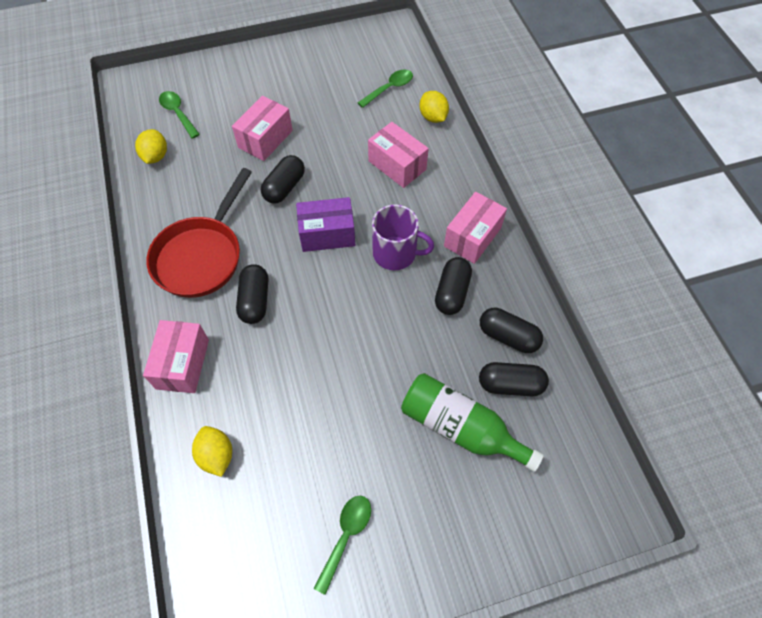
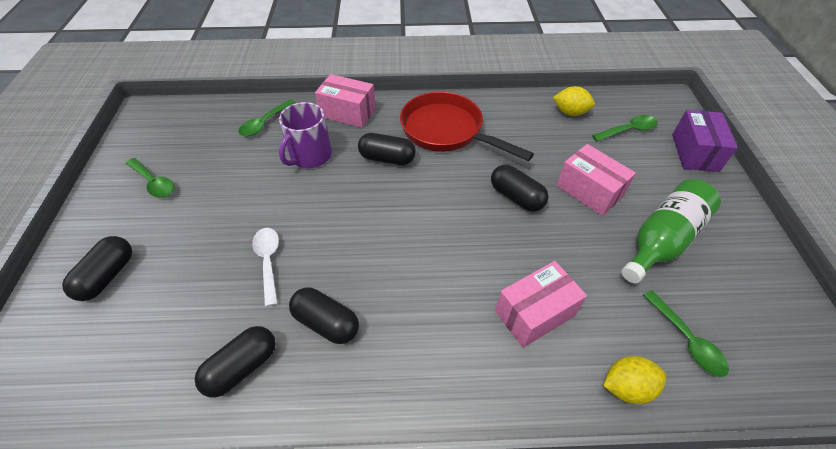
camera: 105 degrees right, 10 degrees down
yellow lemon [192,426,232,477] -> green spoon [238,99,296,136]
purple box [296,197,355,252] -> purple box moved to [672,110,738,172]
purple mug [372,204,434,270] -> purple mug moved to [279,102,332,168]
green bottle [401,373,544,472] -> green bottle moved to [621,179,721,283]
pink box [444,192,507,264] -> none
black capsule [479,362,549,396] -> black capsule moved to [62,236,132,301]
none -> white spoon [252,228,279,307]

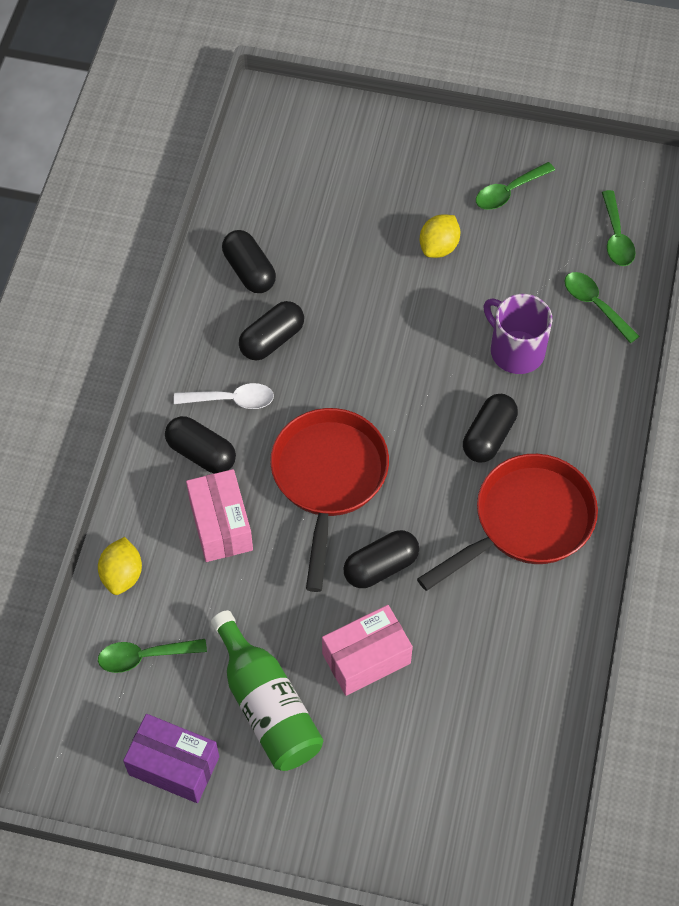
camera: 105 degrees right, 10 degrees up
black capsule [62,236,132,301] -> black capsule moved to [165,416,236,474]
white spoon [252,228,279,307] -> white spoon moved to [174,383,274,409]
pink box [315,74,376,128] -> none
yellow lemon [553,86,595,116] -> yellow lemon moved to [420,214,460,258]
green spoon [592,115,658,141] -> green spoon moved to [602,190,636,266]
purple box [672,110,738,172] -> purple box moved to [123,714,219,803]
none -> red pan [270,408,389,592]

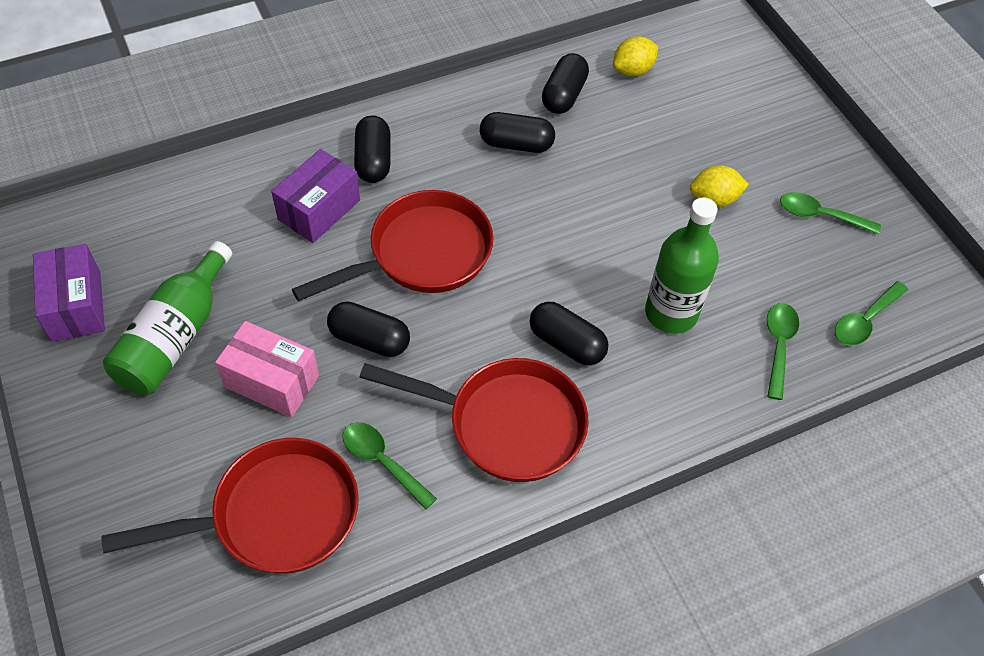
camera: 50 degrees right, 5 degrees down
yellow lemon [98,537,142,595] -> yellow lemon moved to [613,36,658,76]
green spoon [98,639,207,673] -> green spoon moved to [342,422,437,510]
white spoon [174,383,274,409] -> none
pink box [186,469,253,562] -> purple box [271,149,360,243]
black capsule [463,394,518,463] -> black capsule turned 45 degrees clockwise [530,302,609,366]
purple mug [484,294,553,374] -> green bottle [645,197,719,334]
none -> red pan [101,438,359,574]

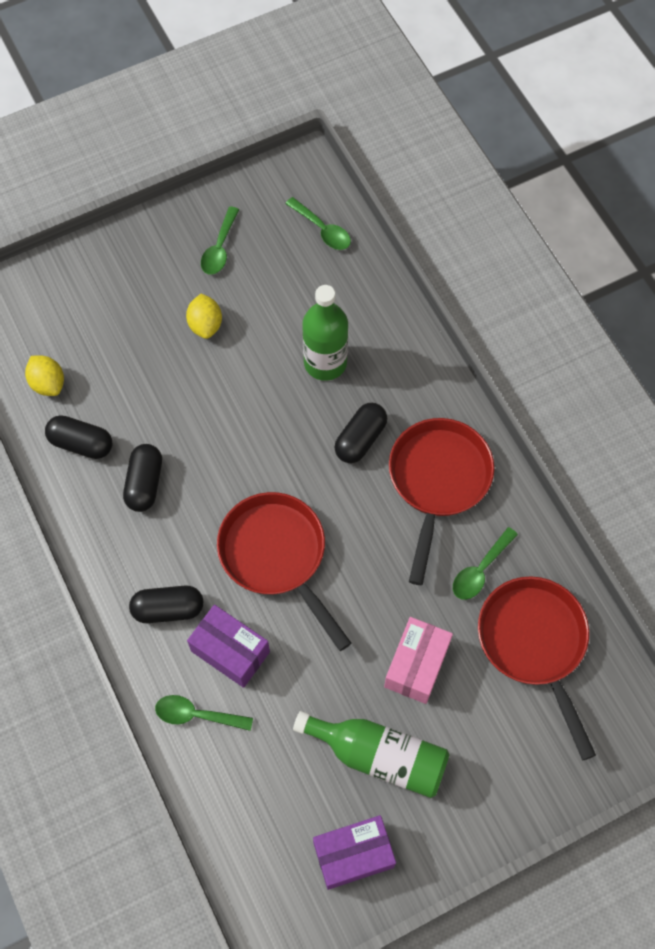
camera: 90 degrees left, 10 degrees up
black capsule [327,301,410,357] -> none
green spoon [767,303,799,400] -> green spoon moved to [155,695,253,731]

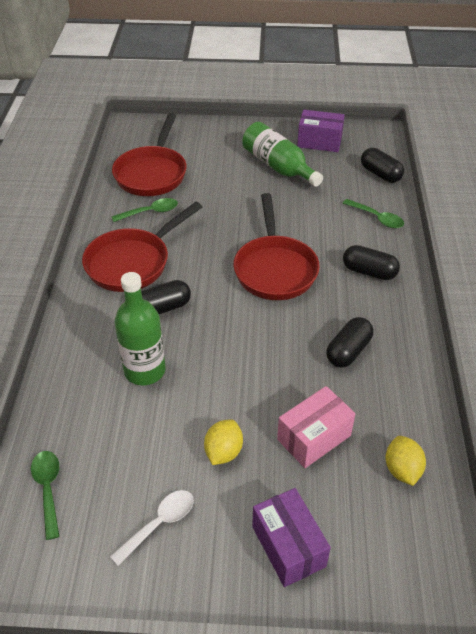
camera: 150 degrees left, 20 degrees down
black capsule [45,415,112,459] -> black capsule moved to [361,148,404,183]
purple box [187,605,270,688] -> purple box moved to [252,488,331,587]
green spoon [201,207,239,275] -> white spoon [110,490,194,566]
pink box [384,617,453,704] -> pink box moved to [277,386,356,468]

